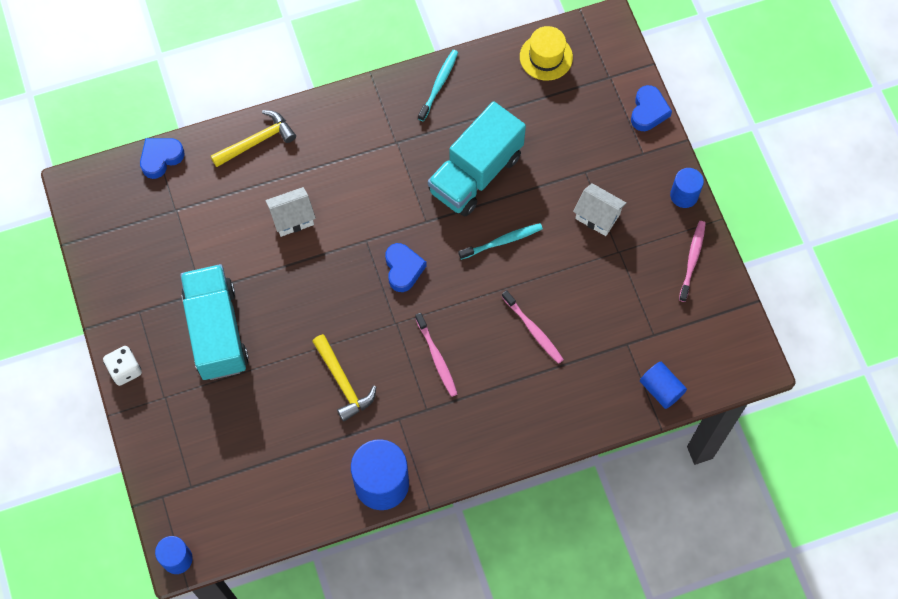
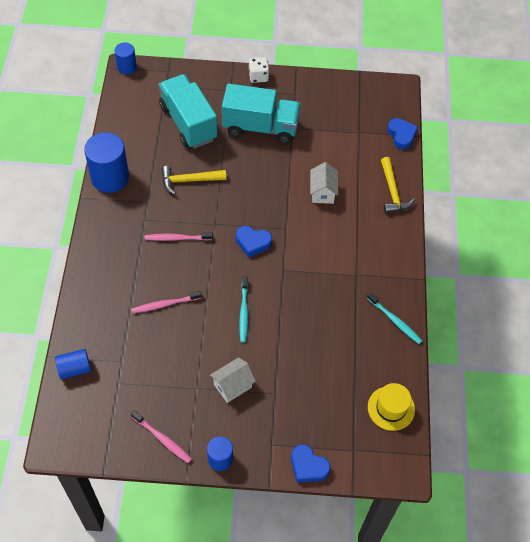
camera: 110 degrees right, 10 degrees down
turquoise truck [428,101,526,216] -> turquoise truck moved to [158,74,218,149]

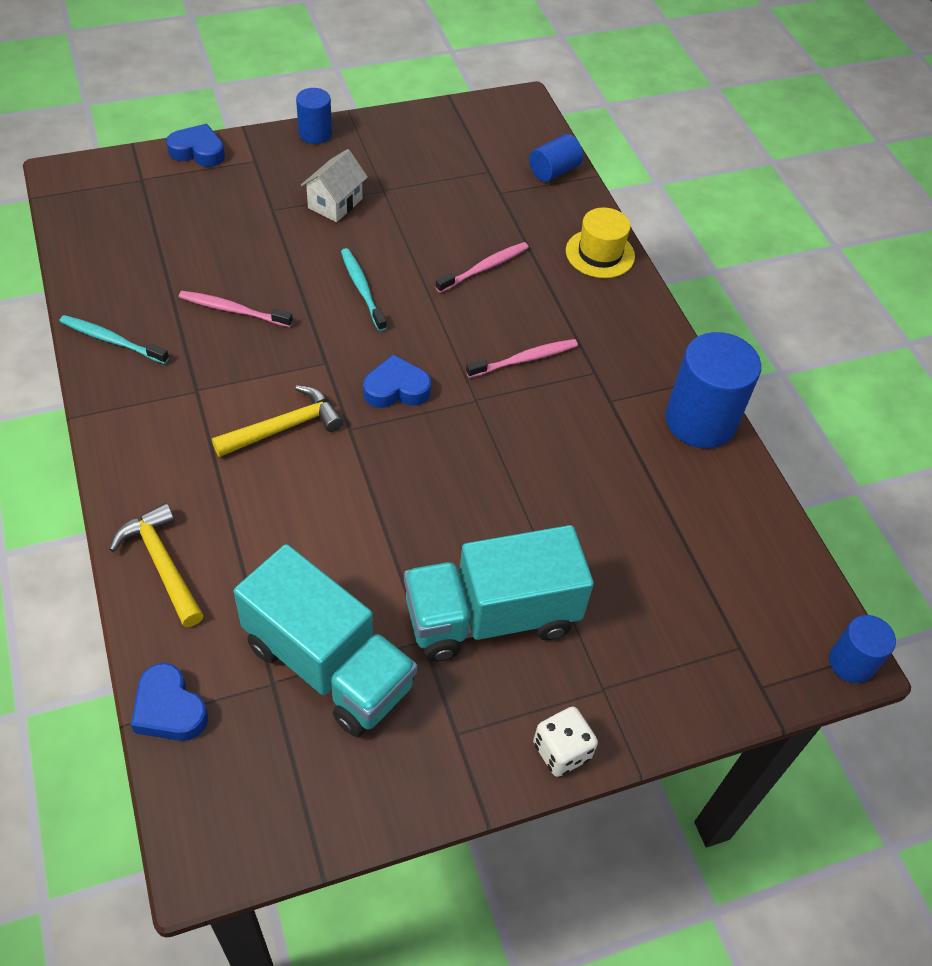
camera: 155 degrees right, 5 degrees down
pink toothbrush [131,410,192,463] -> pink toothbrush moved to [179,291,293,327]
turquoise truck [158,74,218,149] -> turquoise truck moved to [234,544,417,737]
yellow hammer [161,166,226,194] -> yellow hammer moved to [212,385,343,457]
white house [310,162,338,204] -> none
yellow hat [368,383,415,431] -> yellow hat moved to [566,207,635,278]

